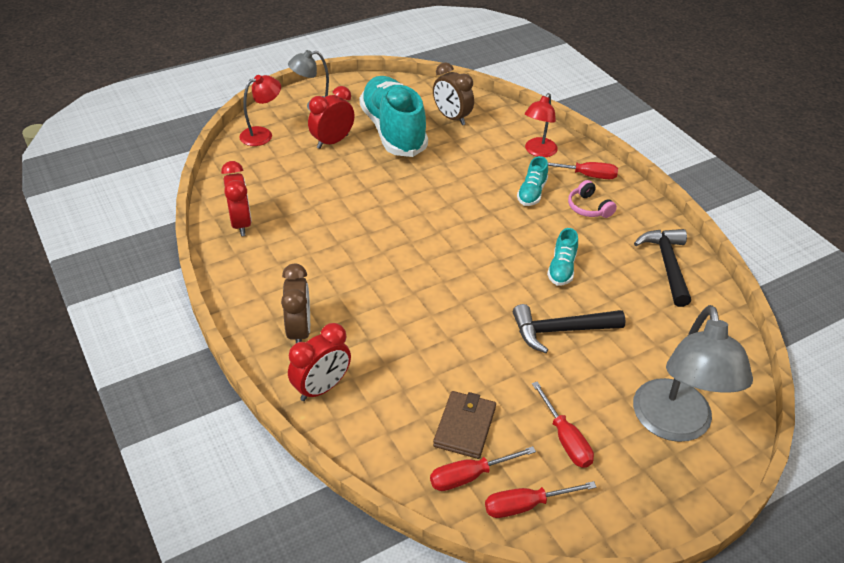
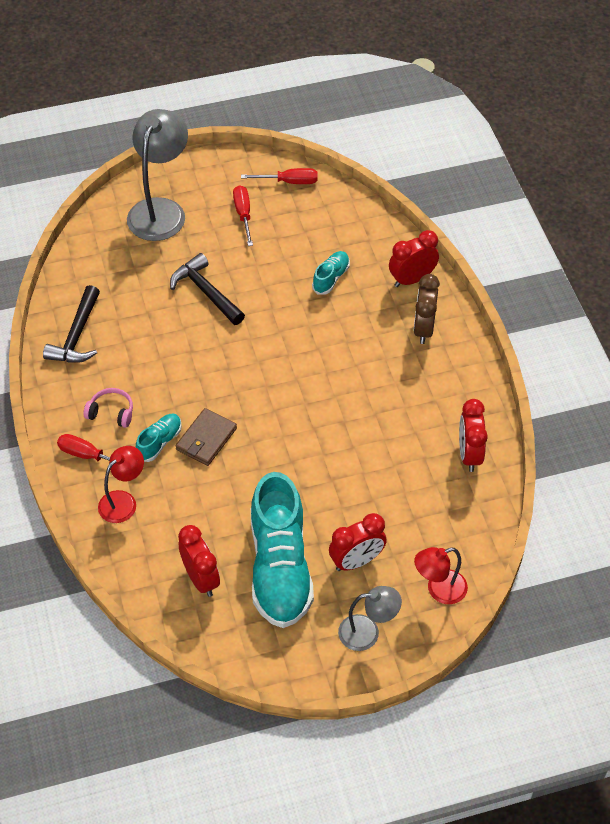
camera: 165 degrees left, 10 degrees up
red screwdriver [430,446,536,491] -> none
brown clock [433,62,474,125] -> red clock [178,525,220,597]
brown wallet [433,391,496,459] -> brown wallet moved to [175,408,237,466]
black hammer [513,304,626,353] -> black hammer turned 135 degrees counterclockwise [170,253,245,325]
turquoise shoe [547,228,578,286] -> turquoise shoe moved to [312,251,350,294]
pink headphones [568,180,617,218] -> pink headphones turned 60 degrees counterclockwise [84,388,133,428]

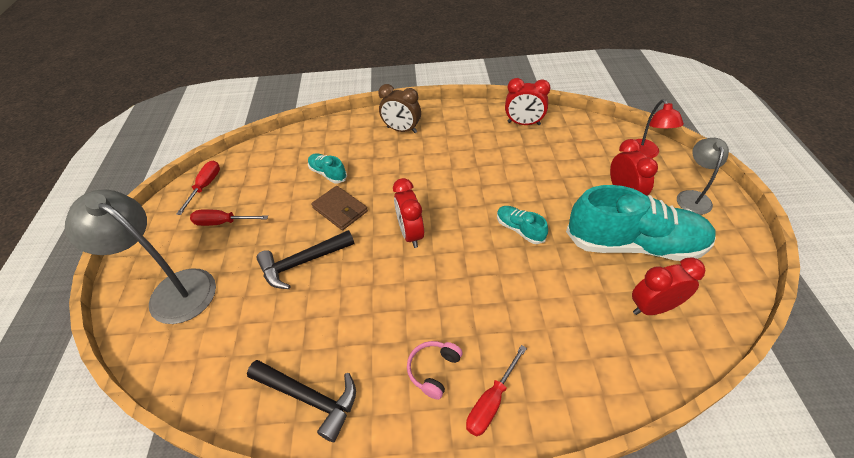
camera: 75 degrees left, 5 degrees down
red lamp [98,446,144,523] -> none
turquoise shoe [136,414,182,462] -> turquoise shoe moved to [497,206,548,244]
brown wallet [175,408,237,466] -> brown wallet moved to [311,186,368,230]
red clock [389,230,439,287] -> red clock moved to [393,178,424,248]

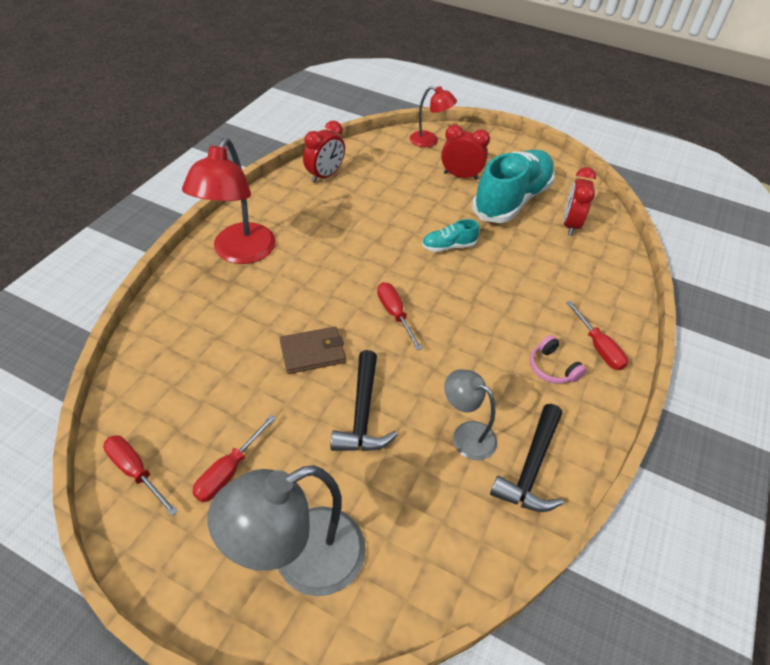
camera: 65 degrees left, 0 degrees up
black hammer [247,360,356,442] -> black hammer turned 150 degrees clockwise [490,404,563,512]
turquoise shoe [308,153,347,183] -> none
brown clock [378,84,421,133] -> red lamp [182,138,276,264]
red clock [393,178,424,248] -> red screwdriver [377,282,423,350]
grey lamp [677,138,729,215] -> grey lamp moved to [444,369,497,460]

